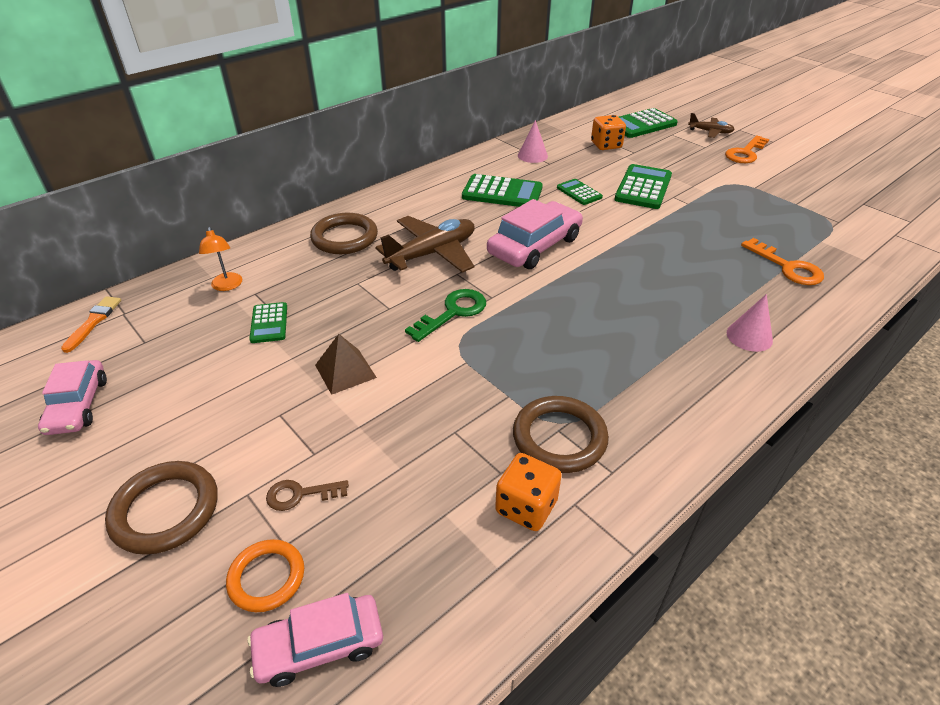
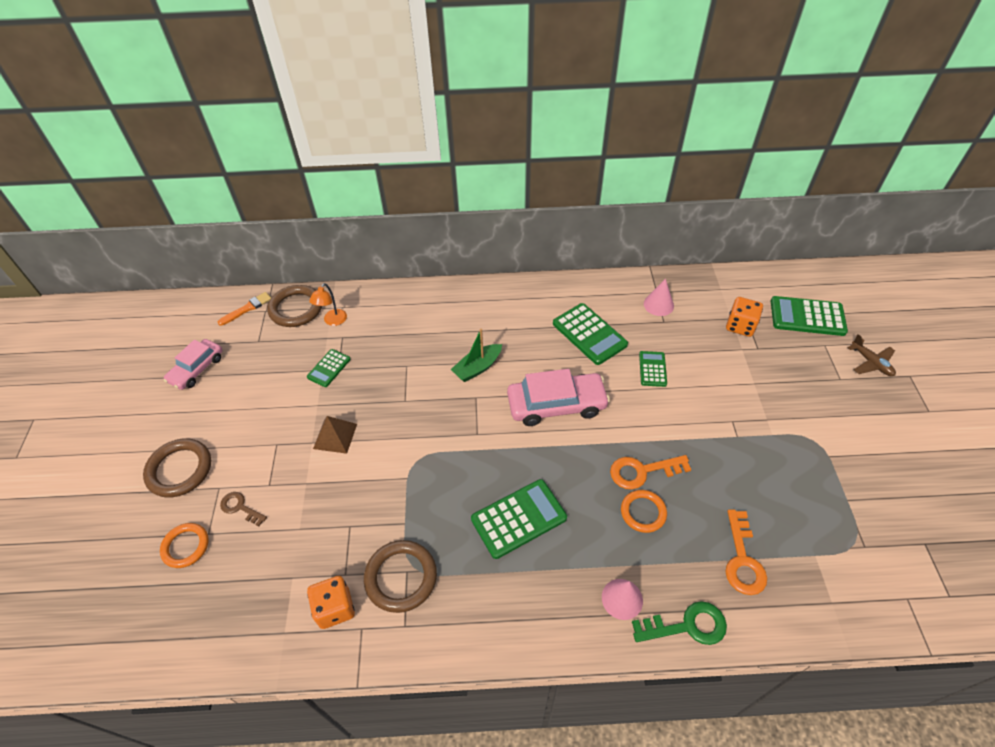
camera: 40 degrees right, 10 degrees up
pink car [247,593,383,687] -> none
brown ring [310,213,378,254] -> brown ring moved to [267,285,322,327]
brown plane [375,216,475,273] -> green boat [451,329,502,382]
green key [405,289,486,342] -> green key moved to [632,601,727,645]
green calculator [614,164,672,209] -> green calculator moved to [471,479,567,559]
orange key [725,135,769,163] -> orange key moved to [610,455,692,489]
none -> orange ring [621,490,667,533]

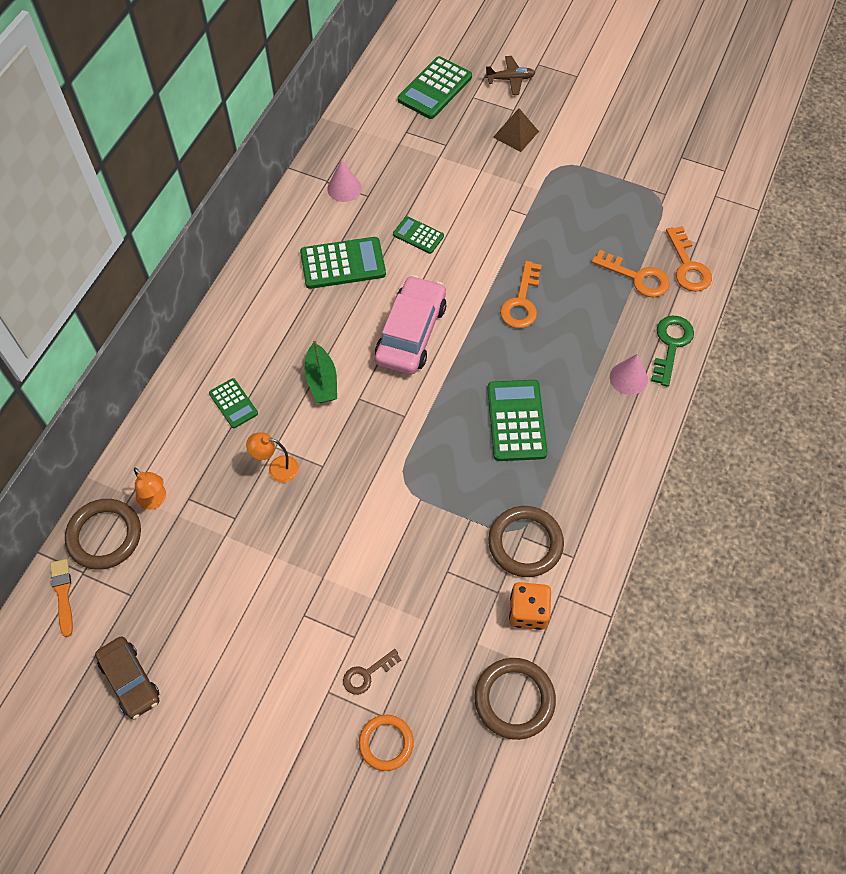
camera: 65 degrees left, 10 degrees up
brown ring [143,438,211,498] -> brown ring moved to [474,658,556,740]
pink car [164,339,223,390] -> brown car [95,636,160,719]
green calculator [307,349,351,387] -> green calculator moved to [209,378,258,428]
brown pyramid [313,416,357,454] -> brown pyramid moved to [493,108,539,152]
orange ring [621,490,667,533] -> none
orange dice [726,297,763,337] -> none
none -> orange lamp [246,432,299,483]
none -> orange key [666,226,712,292]

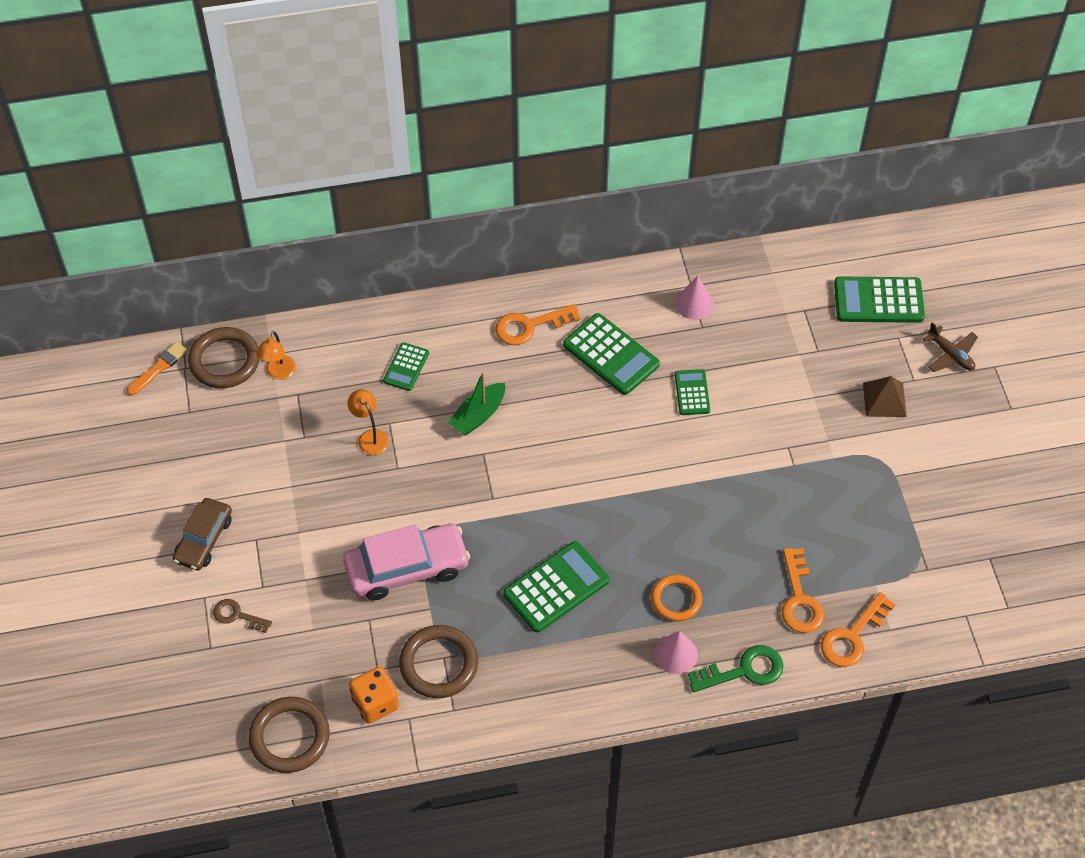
camera: 55 degrees right, 5 degrees down
brown car [95,636,160,719] -> brown car moved to [173,498,232,571]
orange ring [359,715,414,771] -> orange ring moved to [651,575,702,622]
pink car [375,275,446,374] -> pink car moved to [343,523,470,601]
orange key [500,261,542,328] -> orange key moved to [495,304,581,345]

